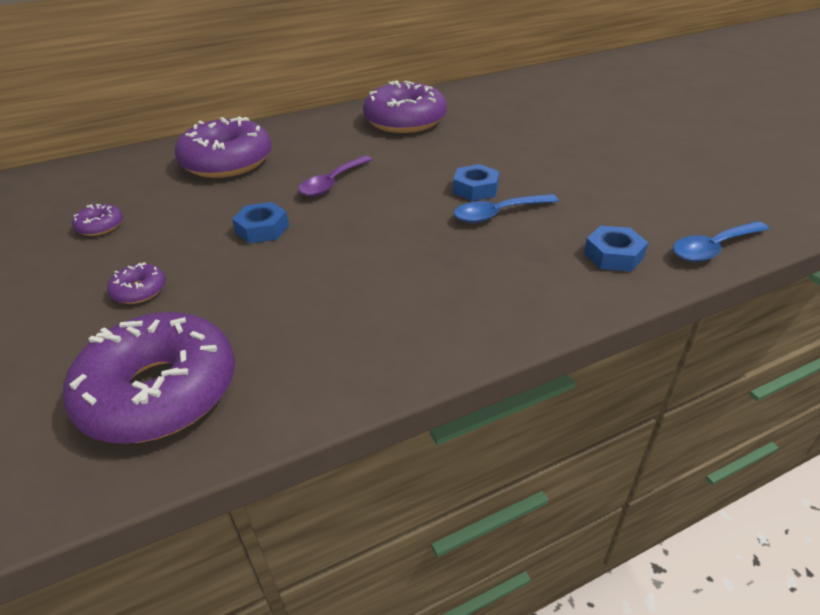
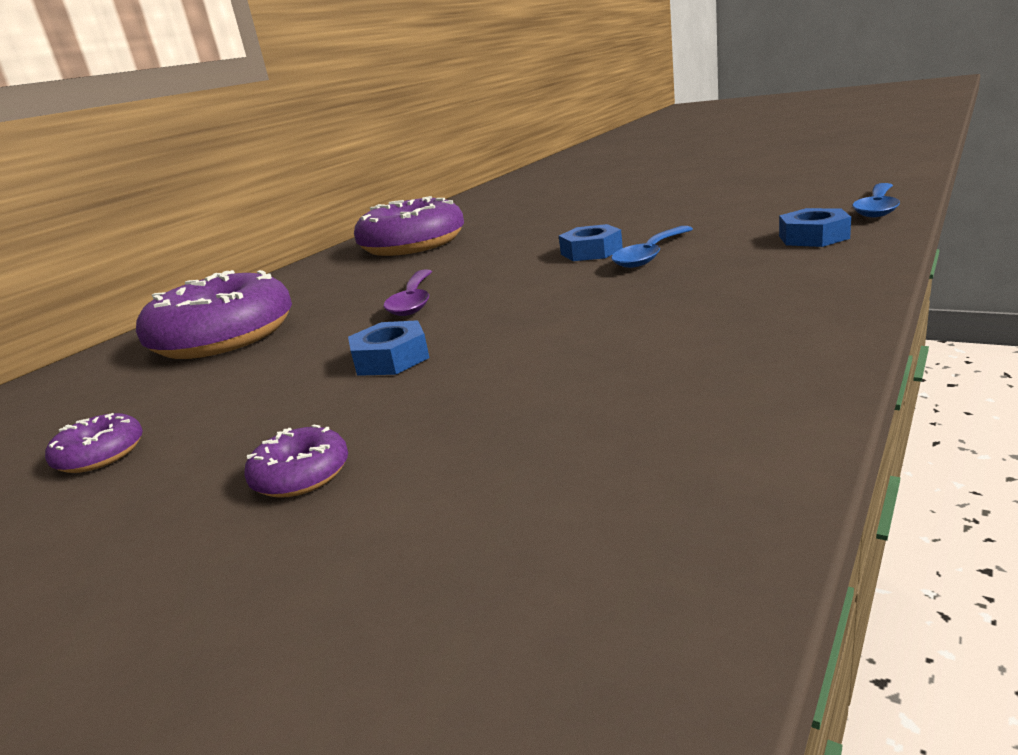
camera: 30 degrees left, 15 degrees down
purple donut [63,312,235,443] -> none

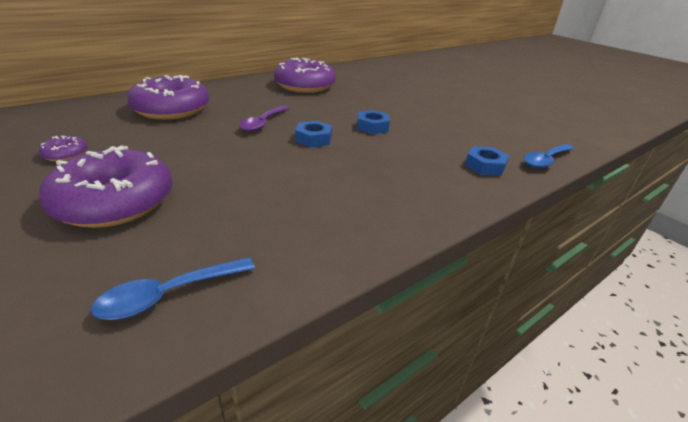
camera: 15 degrees right, 10 degrees up
purple donut [244,425,348,498] -> purple donut [39,145,172,228], size x2.35
blue nut [348,320,430,376] -> blue nut moved to [295,121,332,148]
blue spoon [611,226,693,268] -> blue spoon moved to [91,257,255,320]

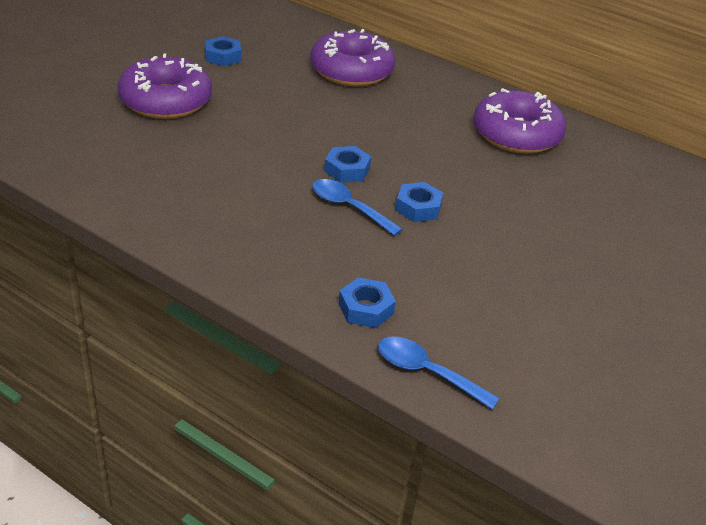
camera: 70 degrees right, 5 degrees up
purple donut [39,136,87,162] -> blue nut [205,36,241,66]
blue spoon [91,257,255,320] -> blue spoon moved to [312,179,403,236]
purple spoon [239,106,290,132] -> none

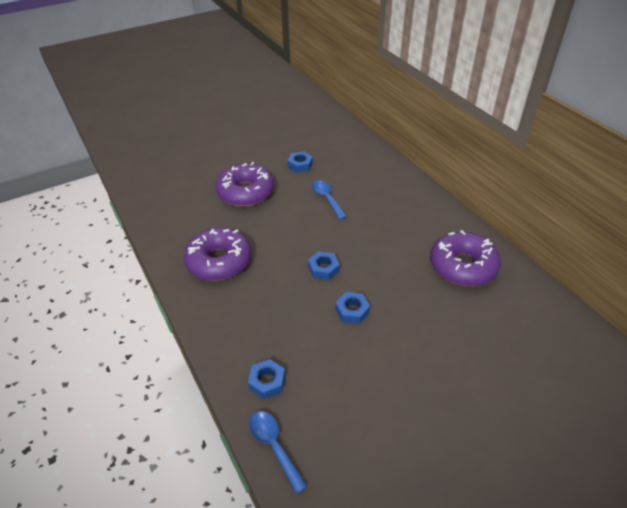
camera: 30 degrees right, 5 degrees up
purple donut [310,29,395,87] -> purple donut moved to [184,227,251,281]
blue spoon [312,179,403,236] -> blue spoon moved to [312,181,347,220]

